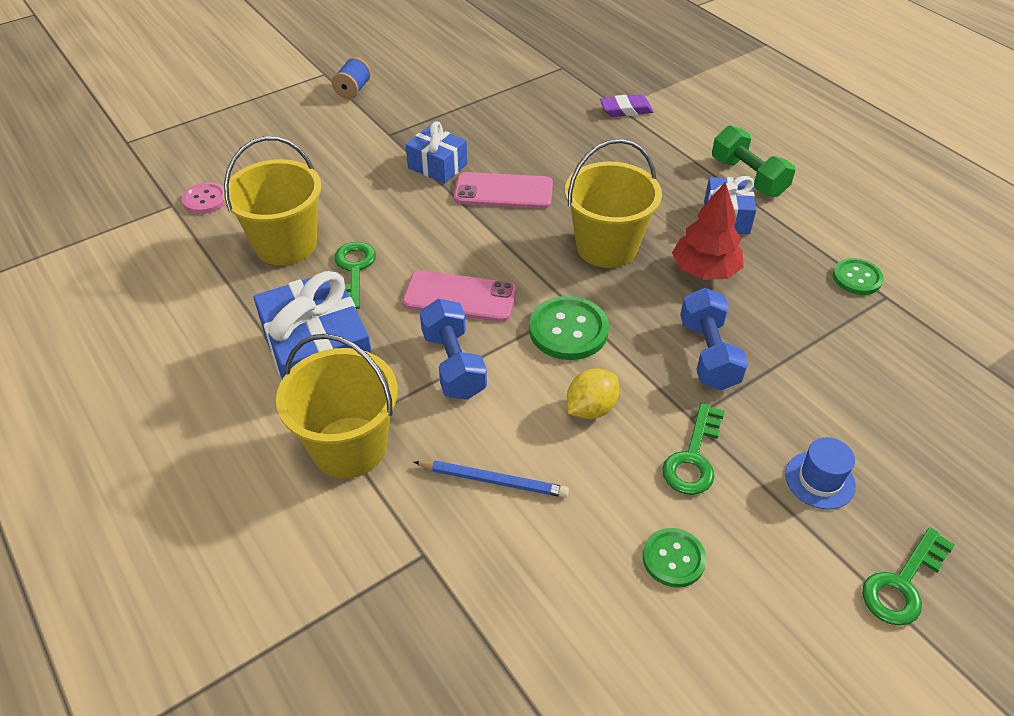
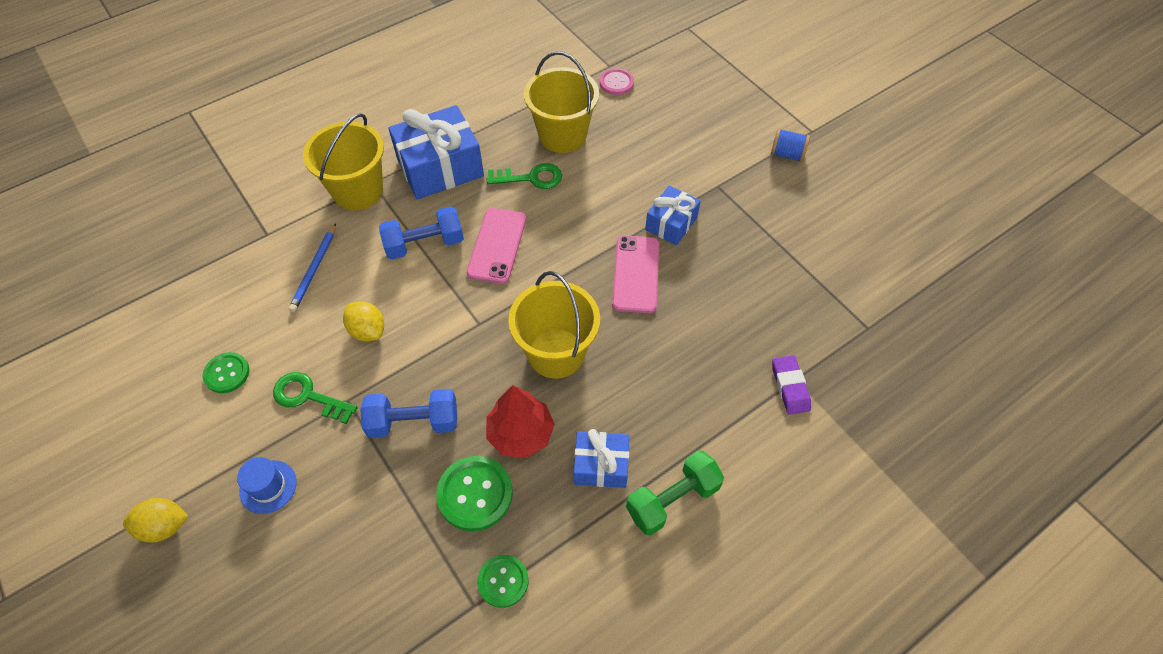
camera: 90 degrees right, 10 degrees up
green button [529,296,609,360] -> green button moved to [436,456,513,531]
green key [862,527,955,626] -> yellow lemon [123,498,188,542]

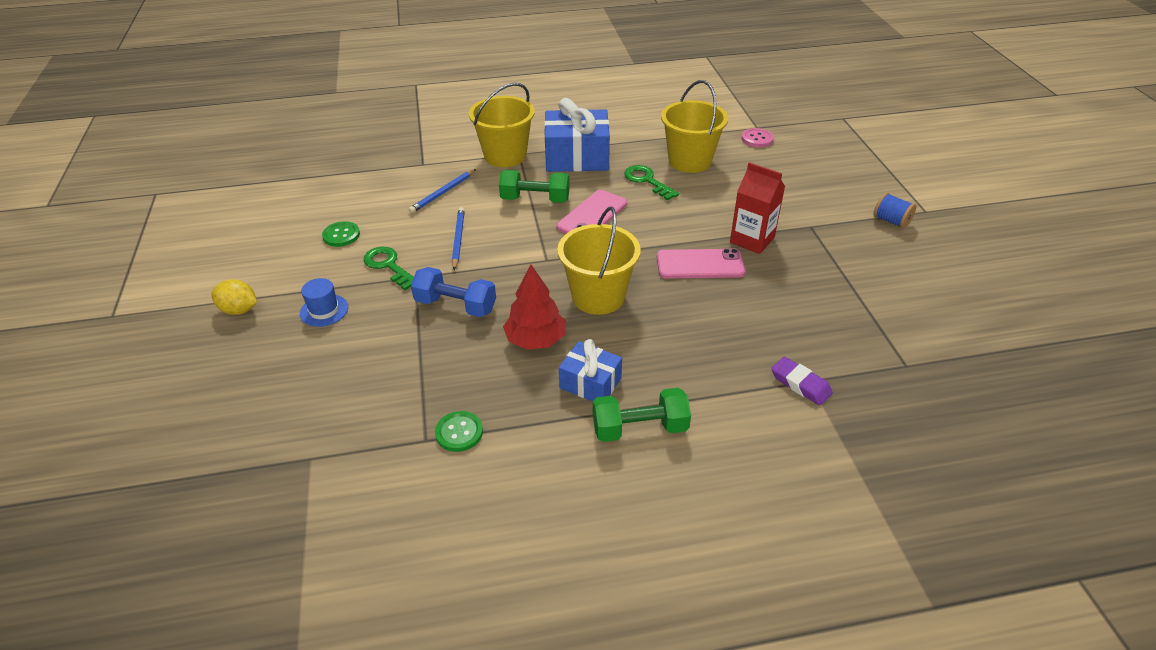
camera: 25 degrees right, 15 degrees down
yellow lemon [343,301,384,342] -> blue pencil [452,207,465,270]
blue dumbbell [379,206,464,260] -> green dumbbell [499,170,570,203]
green button [436,456,513,531] -> none
green key [487,163,562,189] -> green key turned 150 degrees counterclockwise [624,165,679,201]
pink phone [612,235,659,313] -> pink phone turned 60 degrees clockwise [657,248,745,279]
blue gift [645,185,701,245] -> red carton [730,162,785,254]
purple eraser [772,355,811,415] -> purple eraser turned 60 degrees counterclockwise [771,357,833,405]

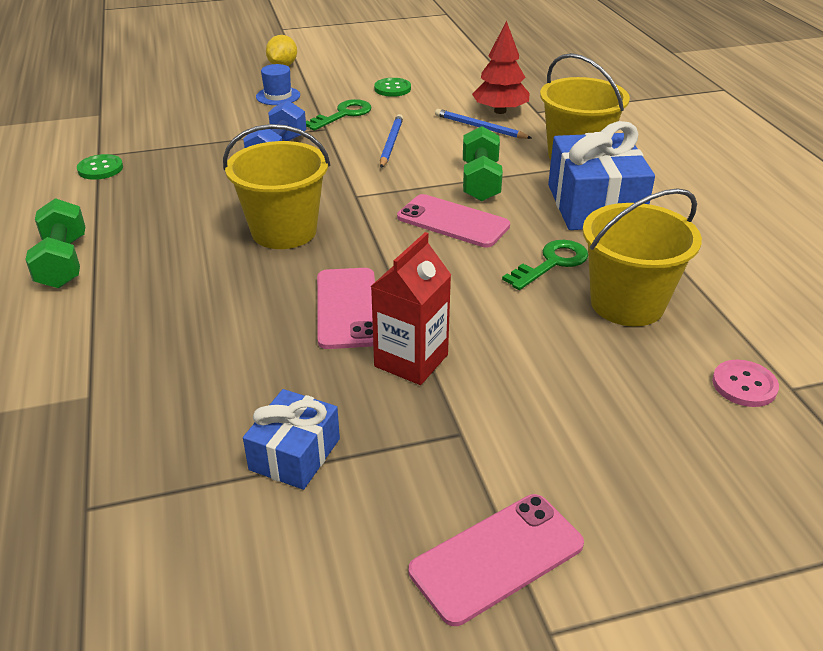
camera: 85 degrees right, 5 degrees down
blue pencil [452,207,465,270] -> blue pencil turned 75 degrees counterclockwise [380,114,403,168]
red tree [503,264,566,350] -> red tree moved to [472,21,529,114]
blue gift [559,339,622,401] -> blue gift moved to [243,389,340,490]
purple eraser [771,357,833,405] -> none
blue spool [873,192,916,229] -> pink phone [409,494,584,626]

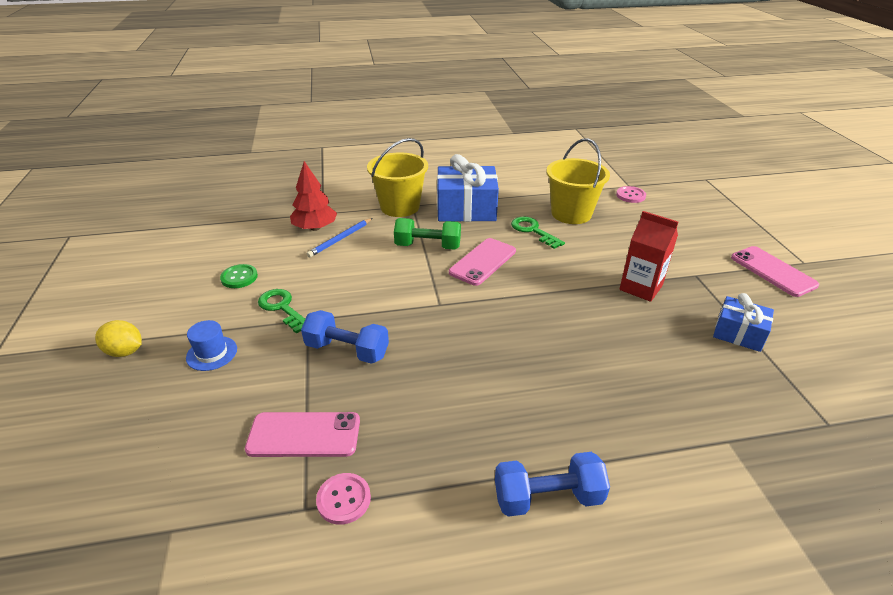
camera: 85 degrees left, 0 degrees up
green dumbbell [25,198,85,288] -> blue dumbbell [495,452,610,517]
green button [77,154,123,180] -> pink button [316,473,371,525]
yellow bucket [223,124,330,249] -> none
pink phone [317,268,375,349] -> pink phone moved to [245,412,360,457]
blue pencil [380,114,403,168] -> none

